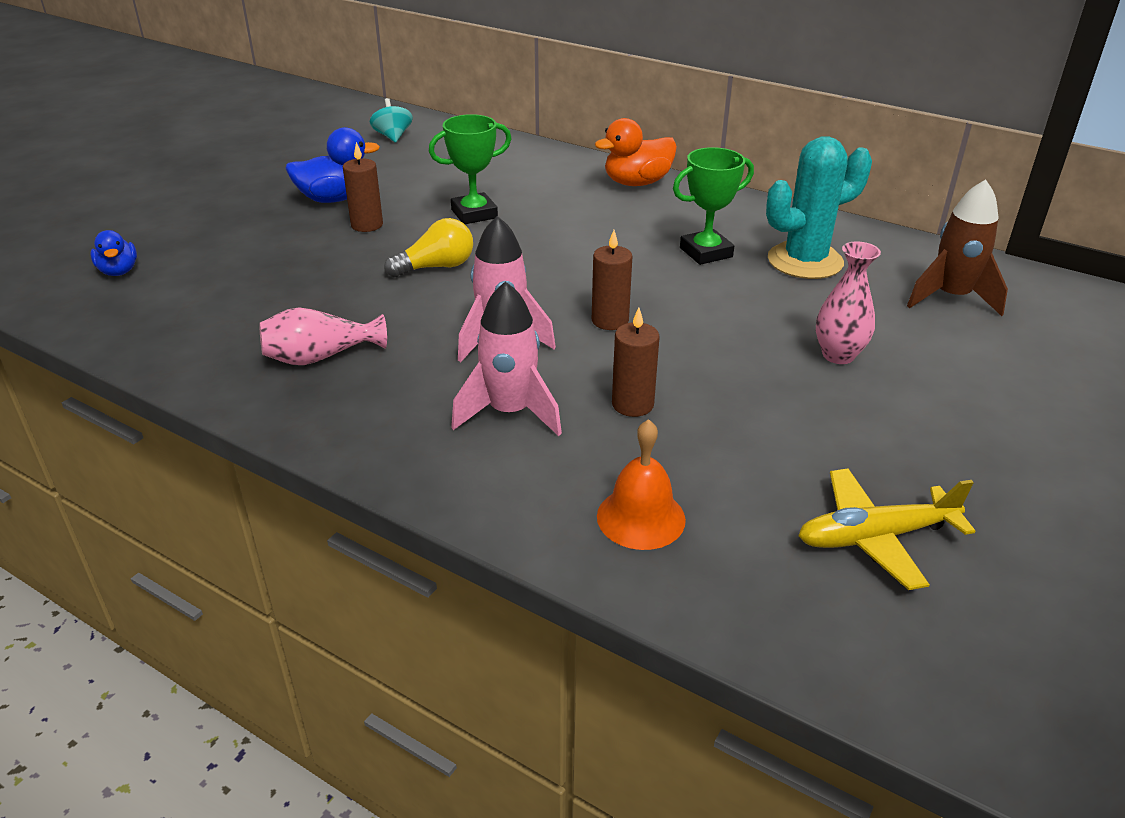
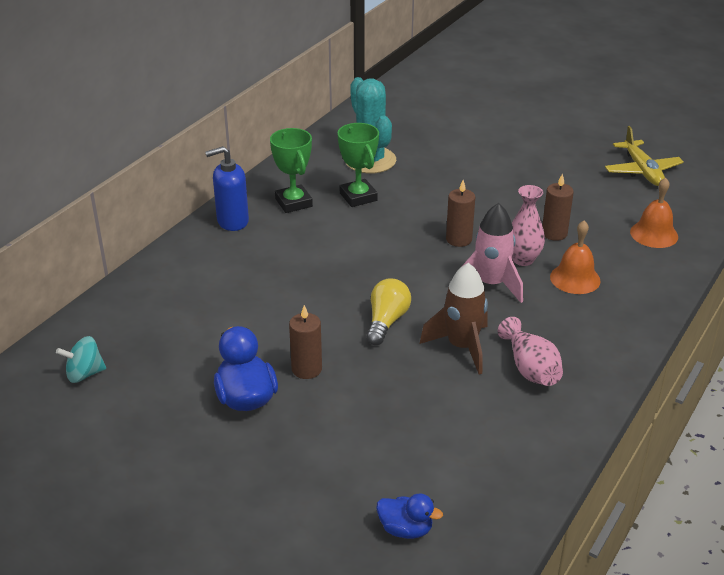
camera: 90 degrees left, 0 degrees up
blue duck [91,230,137,276] -> blue duck turned 45 degrees clockwise [376,494,443,539]
yellow light bulb [384,218,473,277] -> yellow light bulb turned 45 degrees clockwise [366,278,411,345]
green trophy [429,114,512,224] -> green trophy moved to [270,128,313,213]
pink rocket [451,281,562,436] -> orange bell [550,221,601,294]
orange duck [595,118,677,186] -> blue soap dispenser [205,146,249,231]
pink vase [816,241,881,364] -> pink vase moved to [512,185,545,266]
brown rocket [907,179,1008,316] -> brown rocket moved to [420,263,488,374]

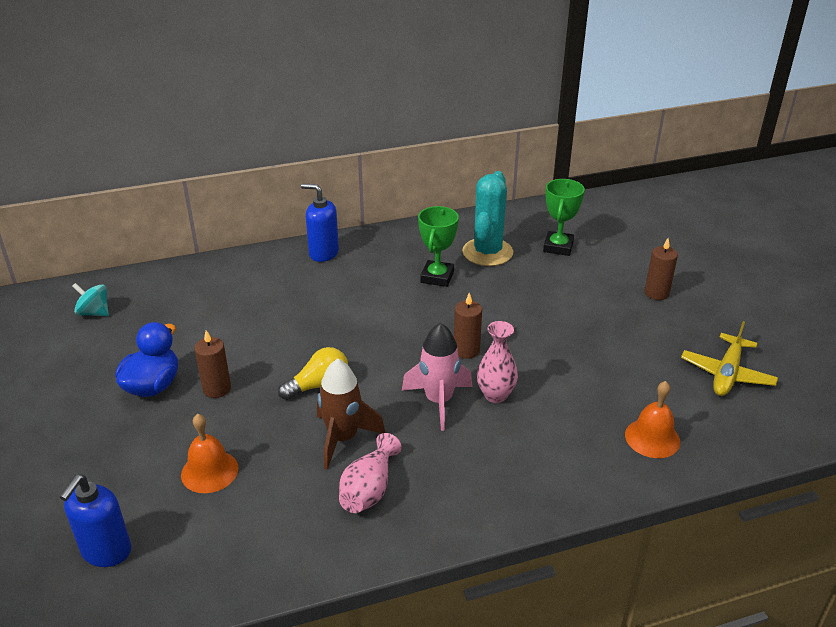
camera: 40 degrees right, 0 degrees up
green trophy [270,128,313,213] -> green trophy moved to [543,179,585,256]
blue duck [376,494,443,539] -> blue soap dispenser [60,475,131,567]
brown candle [542,173,574,241] -> brown candle moved to [645,238,678,300]
orange bell [550,221,601,294] -> orange bell moved to [181,414,238,493]

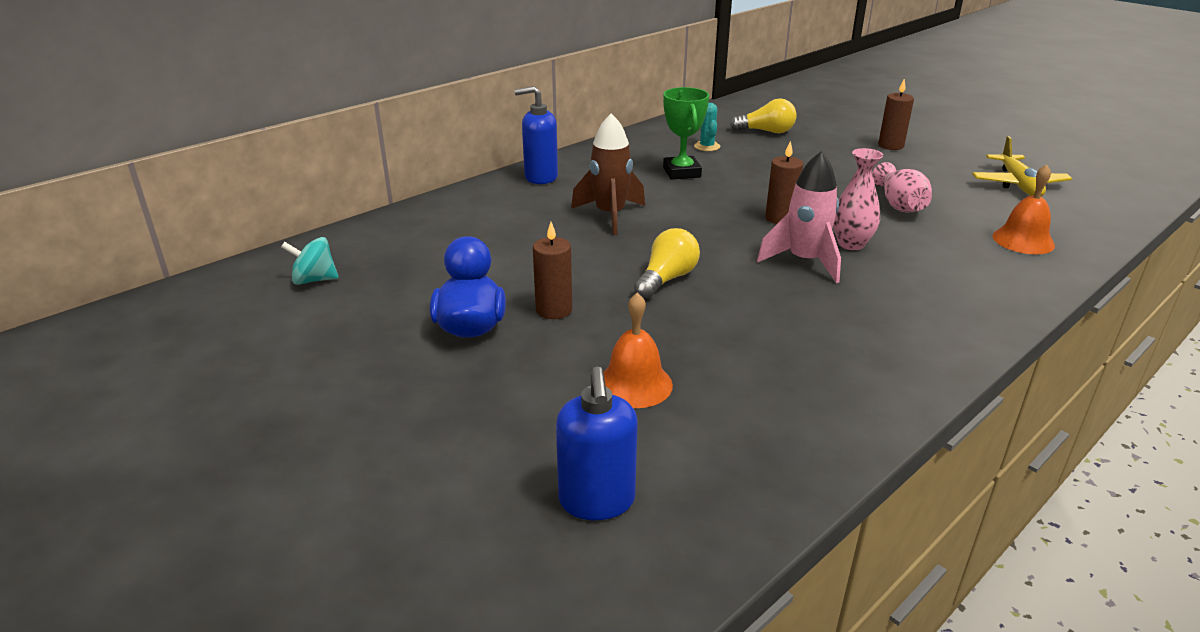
camera: 25 degrees left, 5 degrees down
brown rocket [317,359,386,470] -> brown rocket moved to [571,113,645,235]
pink vase [339,433,402,513] -> pink vase moved to [873,162,932,212]
turquoise cactus [462,171,513,266] -> turquoise cactus [694,103,720,151], size x0.47
green trophy [543,179,585,256] -> yellow light bulb [730,98,796,133]

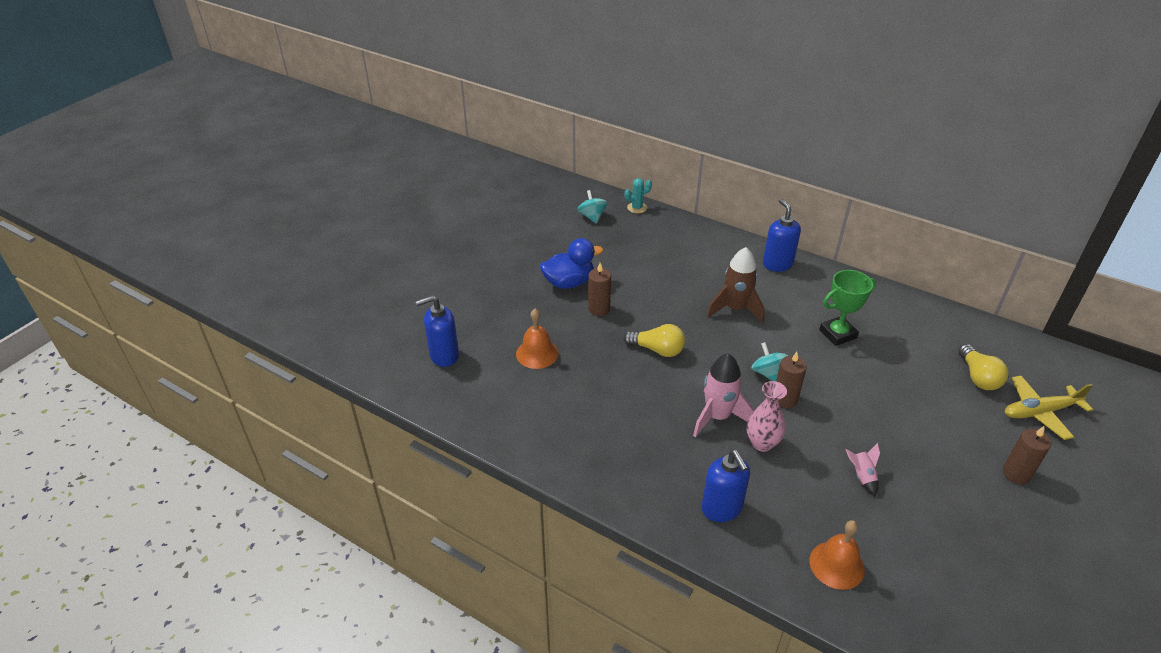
camera: 75 degrees right, 10 degrees up
turquoise cactus [694,103,720,151] -> turquoise cactus moved to [624,178,652,213]
pink vase [873,162,932,212] -> pink rocket [846,443,880,496]
yellow plane [972,136,1072,197] -> yellow plane moved to [1005,376,1093,440]
none -> blue soap dispenser [701,450,750,522]
none -> turquoise spinning top [751,342,788,381]

